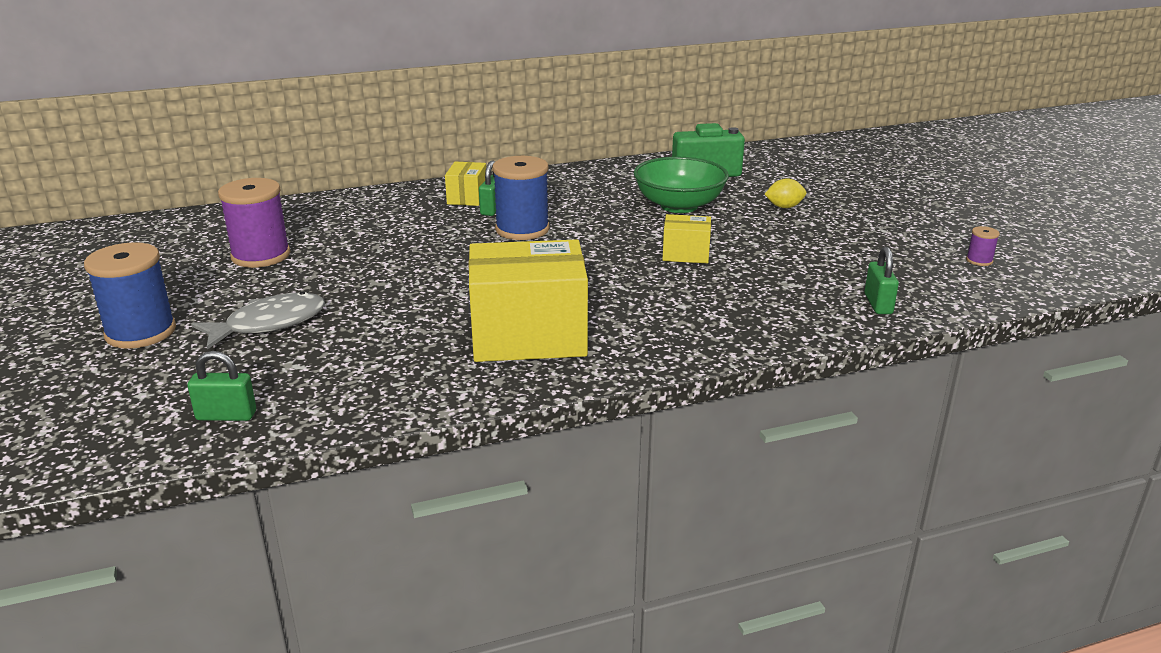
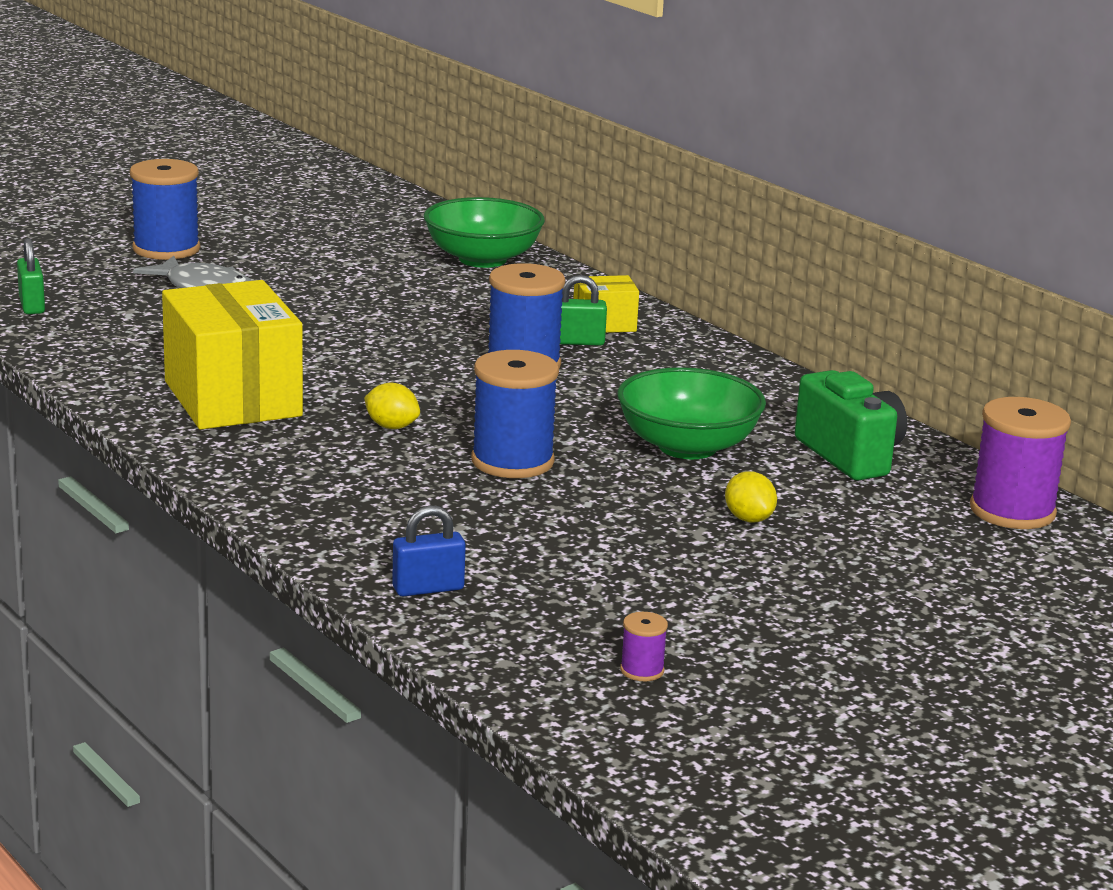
camera: 70 degrees right, 5 degrees down
purple spool [218,178,290,268] -> purple spool moved to [970,397,1071,529]
yellow box [662,214,711,263] -> blue spool [471,350,559,478]
green padlock [864,247,899,314] -> blue padlock [392,506,466,597]
none -> yellow lemon [364,383,420,429]
none -> green bowl [424,197,545,268]

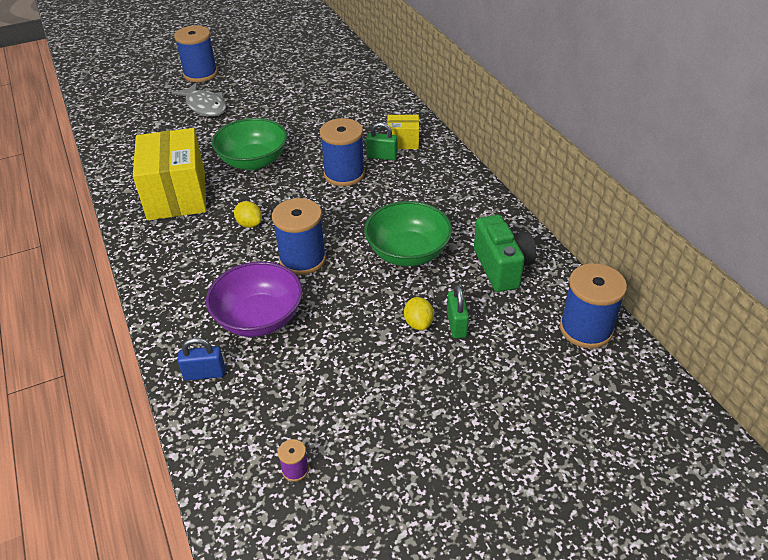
camera: 15 degrees right, 20 degrees up
green padlock [17,238,45,314] -> green padlock moved to [447,285,469,338]
green bowl [424,197,545,268] -> green bowl moved to [212,118,287,170]
purple spool [970,397,1071,529] -> blue spool [560,263,627,348]
none -> purple bowl [206,261,303,337]

